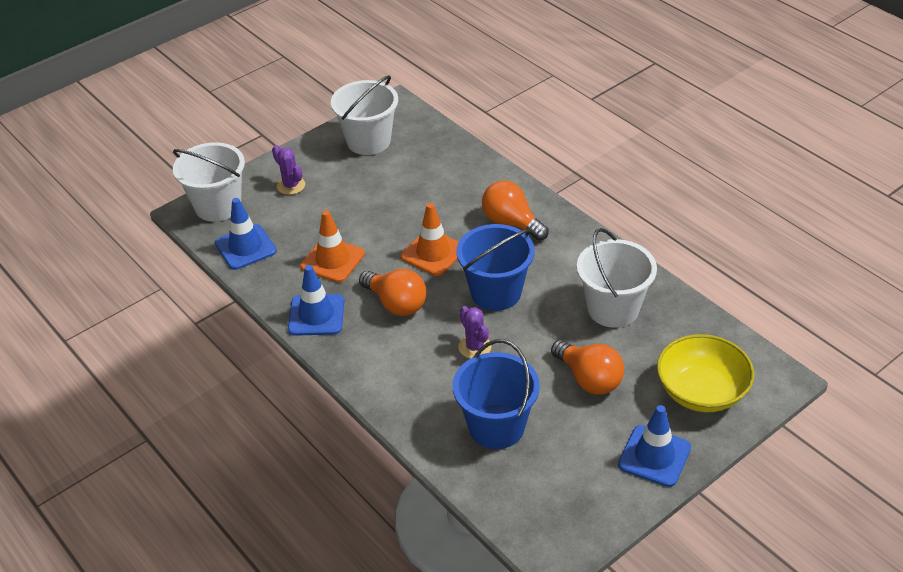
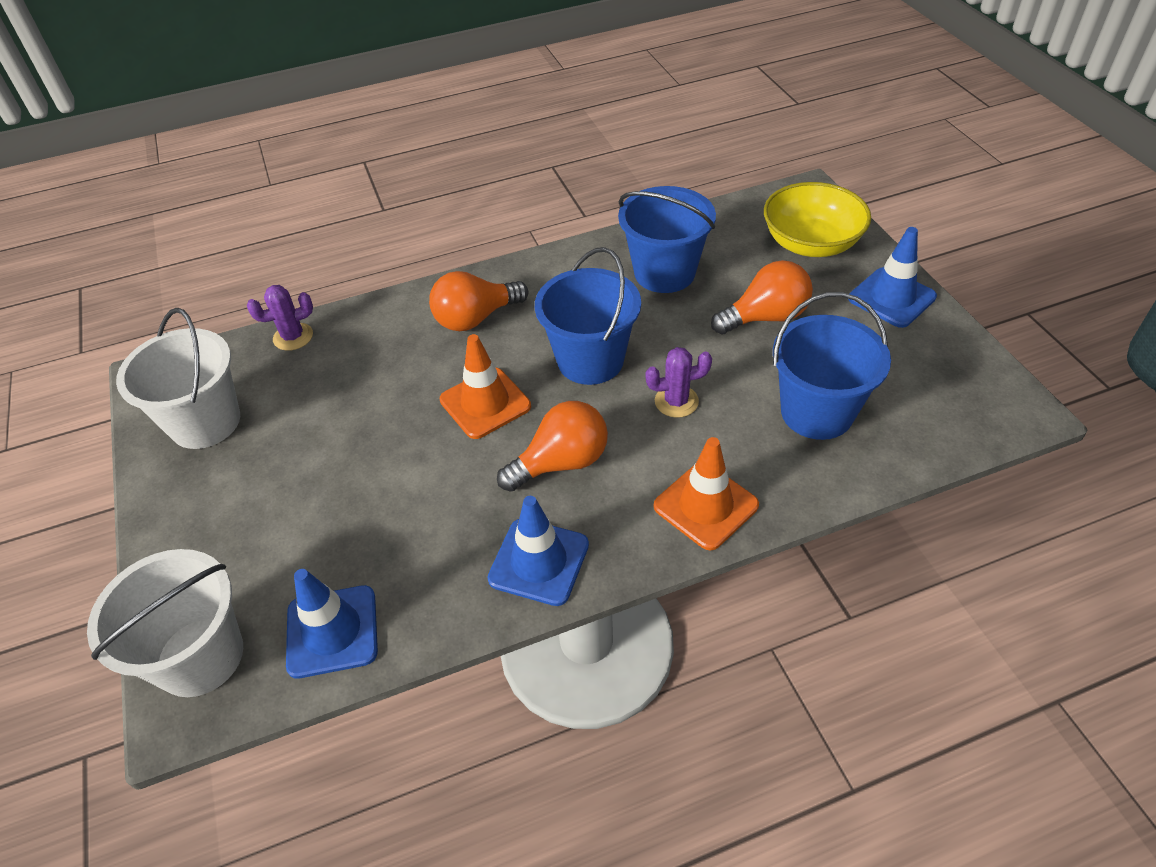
camera: 70 degrees left, 5 degrees up
purple cactus [272,145,305,195] -> purple cactus moved to [247,285,313,351]
orange traffic cone [300,210,365,283] -> orange traffic cone moved to [654,437,759,551]
white bucket [577,228,657,328] -> blue bucket [618,186,716,293]

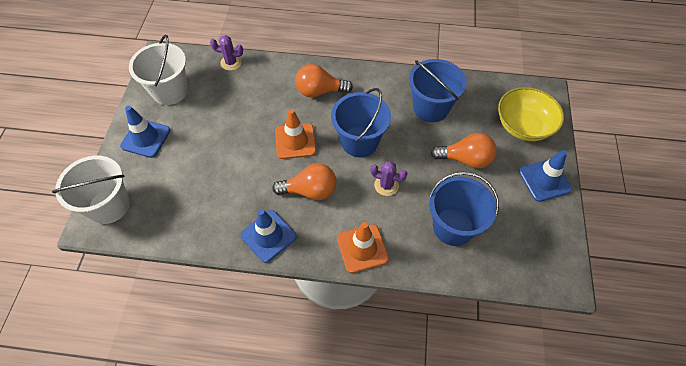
camera: 25 degrees right, 10 degrees up
blue traffic cone [286,569,378,679] -> blue traffic cone moved to [120,106,170,158]

